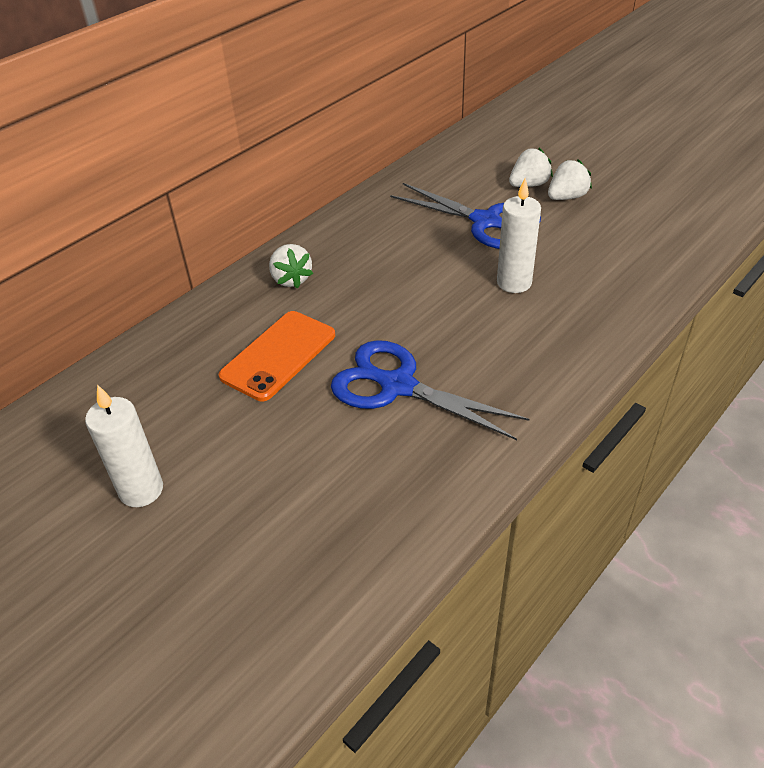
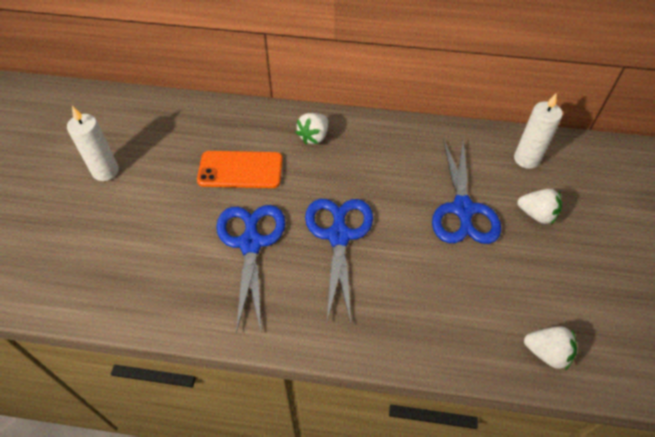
camera: 55 degrees right, 10 degrees up
white candle [497,178,541,293] -> white candle moved to [514,93,563,169]
white strawberry [548,159,592,200] -> white strawberry moved to [524,326,577,371]
none -> blue scissors [305,199,373,323]

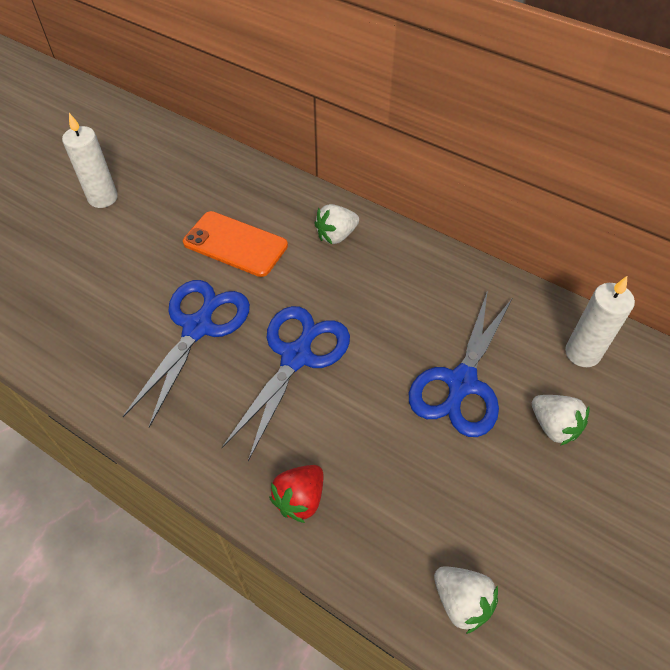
camera: 25 degrees right, 0 degrees up
none -> red strawberry [269,465,323,523]

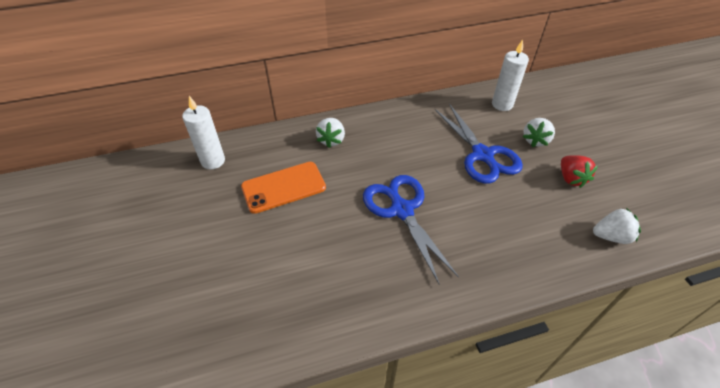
camera: 50 degrees left, 5 degrees down
white candle [62,113,118,208] -> white candle moved to [182,96,225,169]
blue scissors [123,280,250,428] -> none
red strawberry [269,465,323,523] -> red strawberry moved to [561,155,598,188]
white strawberry [532,395,590,446] -> white strawberry turned 120 degrees clockwise [523,118,555,147]

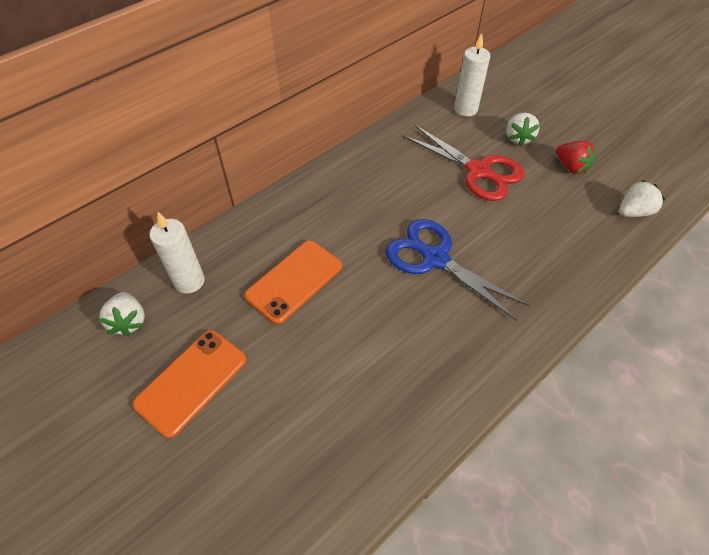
camera: 25 degrees left, 5 degrees up
white strawberry [316,118,345,148] -> white strawberry moved to [99,292,145,336]
blue scissors [435,104,523,184] -> red scissors [403,125,524,201]
none -> orange phone [132,330,247,438]

